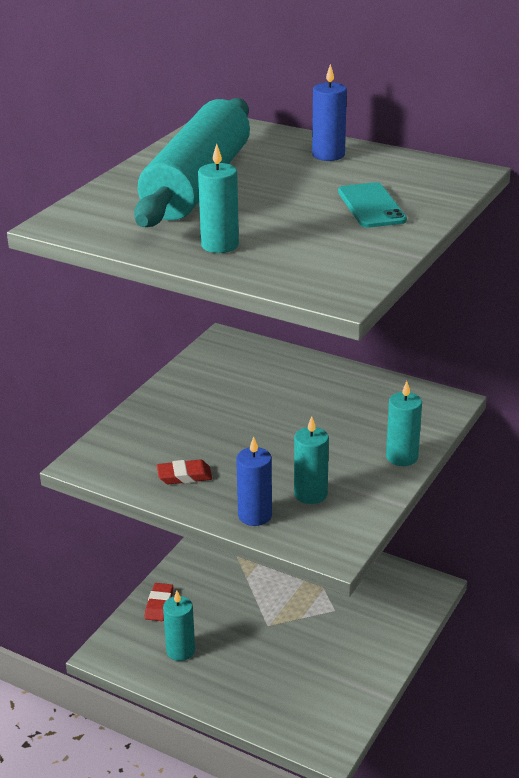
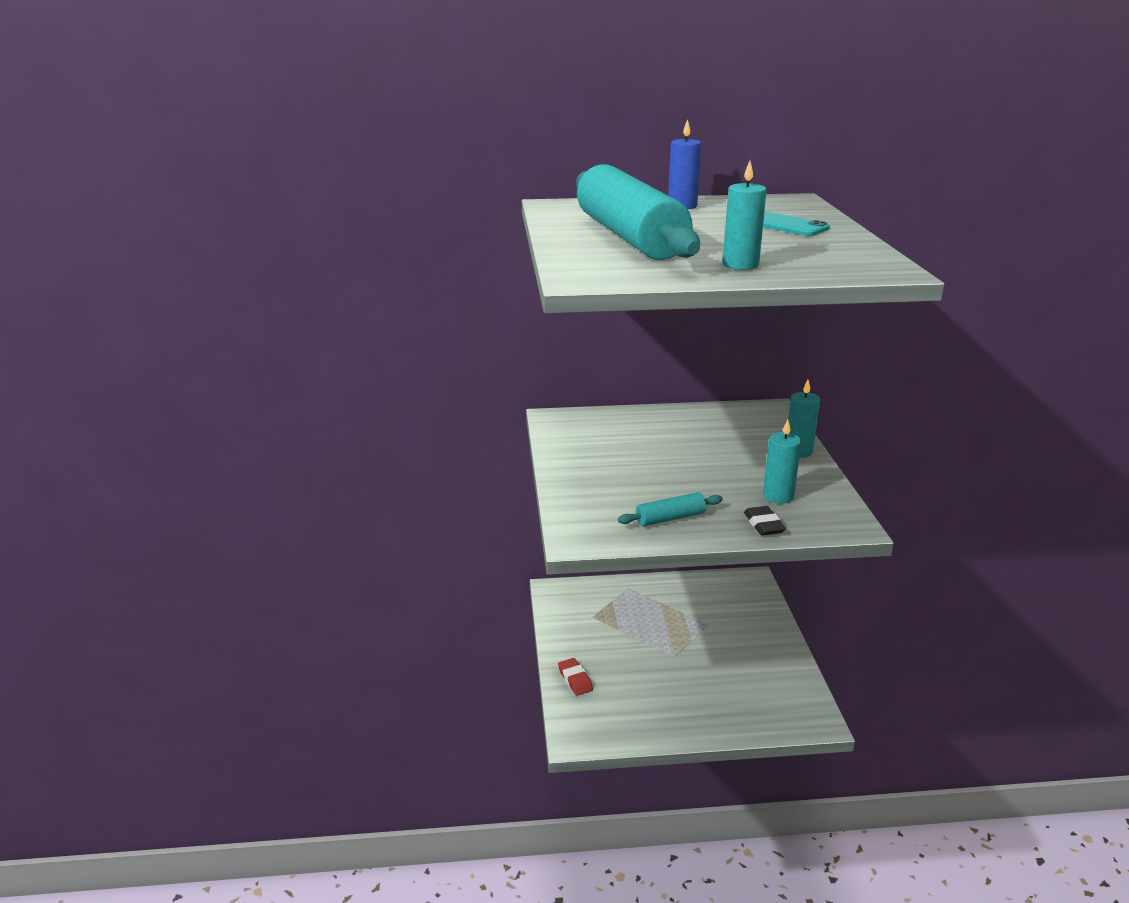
camera: 35 degrees left, 5 degrees down
red eraser [157,460,212,484] -> turquoise rolling pin [618,492,723,527]
turquoise candle [163,590,195,661] -> none
blue candle [236,436,272,526] -> black eraser [744,506,786,535]

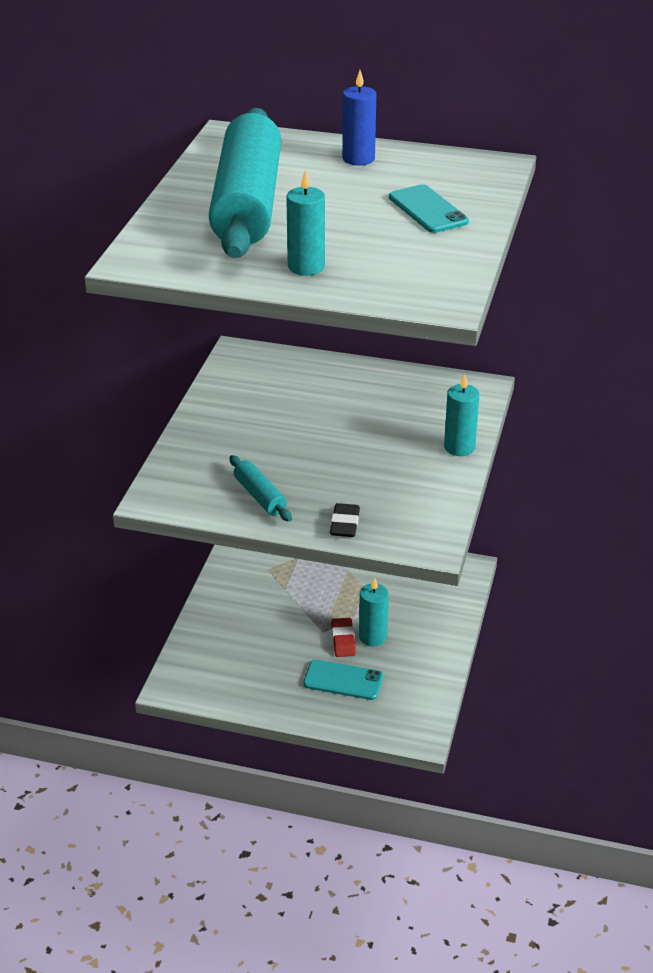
camera: 20 degrees right, 10 degrees up
red eraser [558,658,593,696] -> red eraser moved to [331,618,356,657]
turquoise rolling pin [618,492,723,527] -> turquoise rolling pin turned 60 degrees clockwise [229,455,292,522]
turquoise candle [763,419,801,504] -> turquoise candle moved to [359,577,389,646]
none -> turquoise phone [303,660,383,700]

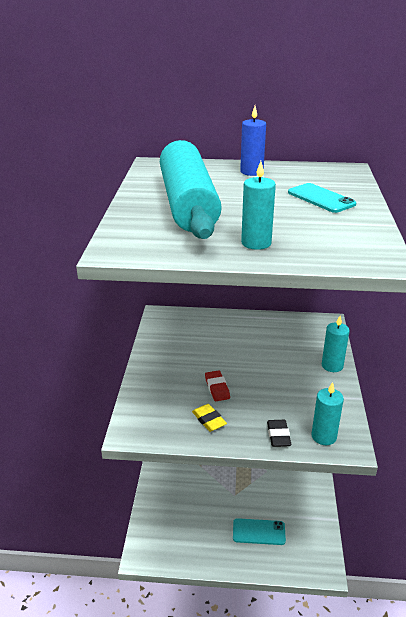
camera: 10 degrees left, 5 degrees down
turquoise rolling pin [229,455,292,522] -> yellow eraser [192,404,227,432]
red eraser [331,618,356,657] -> red eraser moved to [205,370,230,401]
turquoise candle [359,577,389,646] -> turquoise candle moved to [312,382,344,445]

